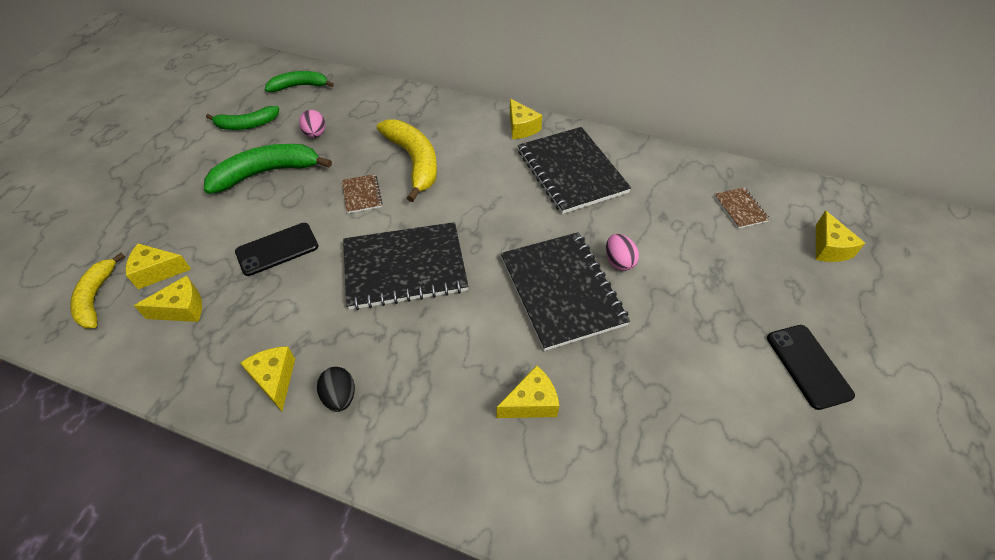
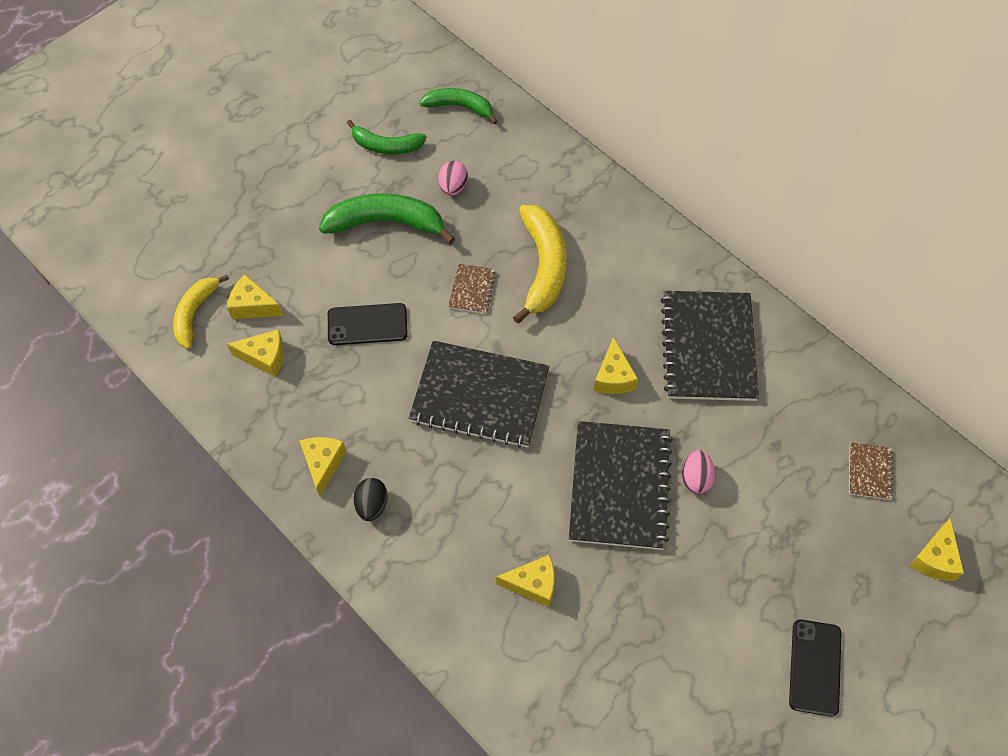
camera: 25 degrees right, 10 degrees up
yellow cheese [510,99,542,139] -> yellow cheese moved to [594,337,638,394]

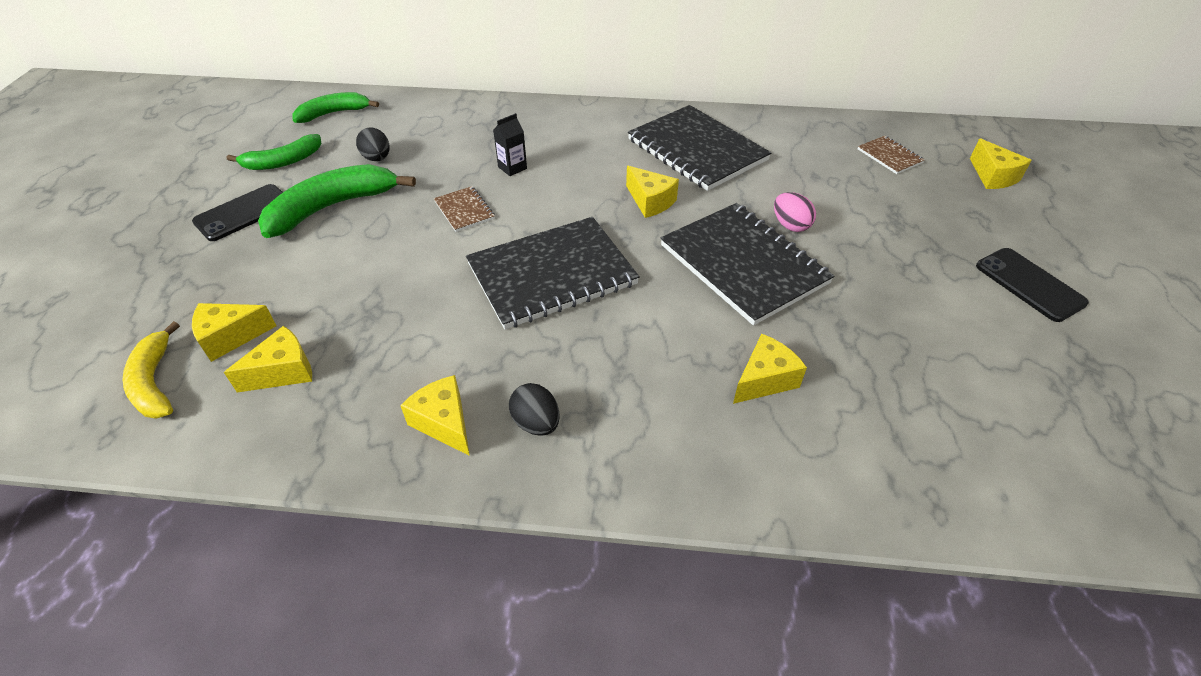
camera: 40 degrees left, 15 degrees down
black phone [328,303,408,345] -> black phone moved to [192,184,283,241]
pink egg [439,161,468,196] -> black egg [356,127,390,161]
yellow banana [513,205,567,324] -> black carton [493,113,527,176]

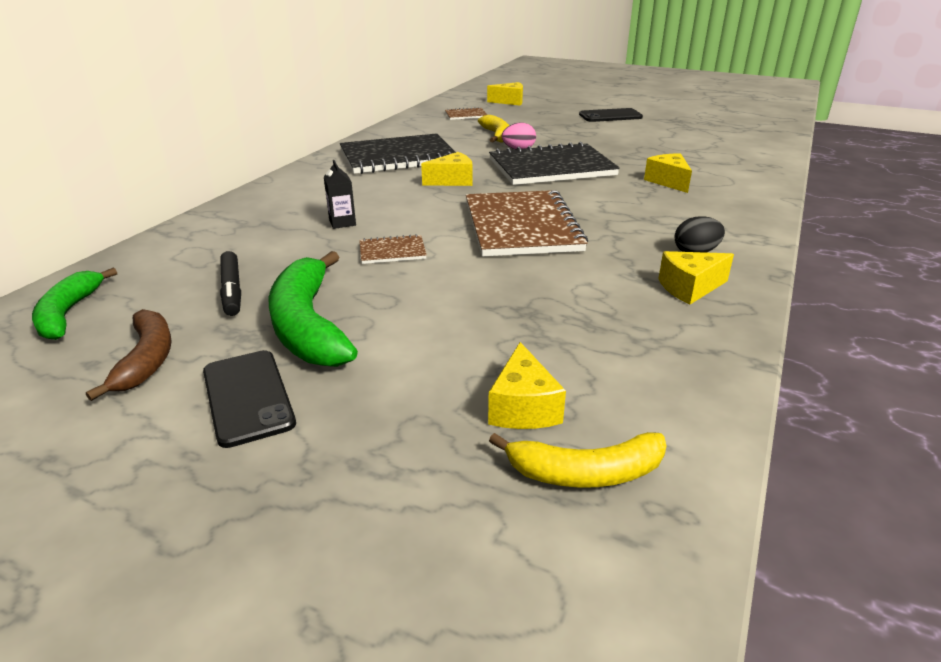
camera: 70 degrees left, 15 degrees down
yellow cheese [224,326,312,392] -> none
green banana [227,134,321,170] -> brown banana [86,309,172,401]
black egg [356,127,390,161] -> black marker [220,251,241,316]
black notebook [466,217,640,329] -> brown notebook [466,190,588,257]
none -> yellow banana [478,115,510,142]

